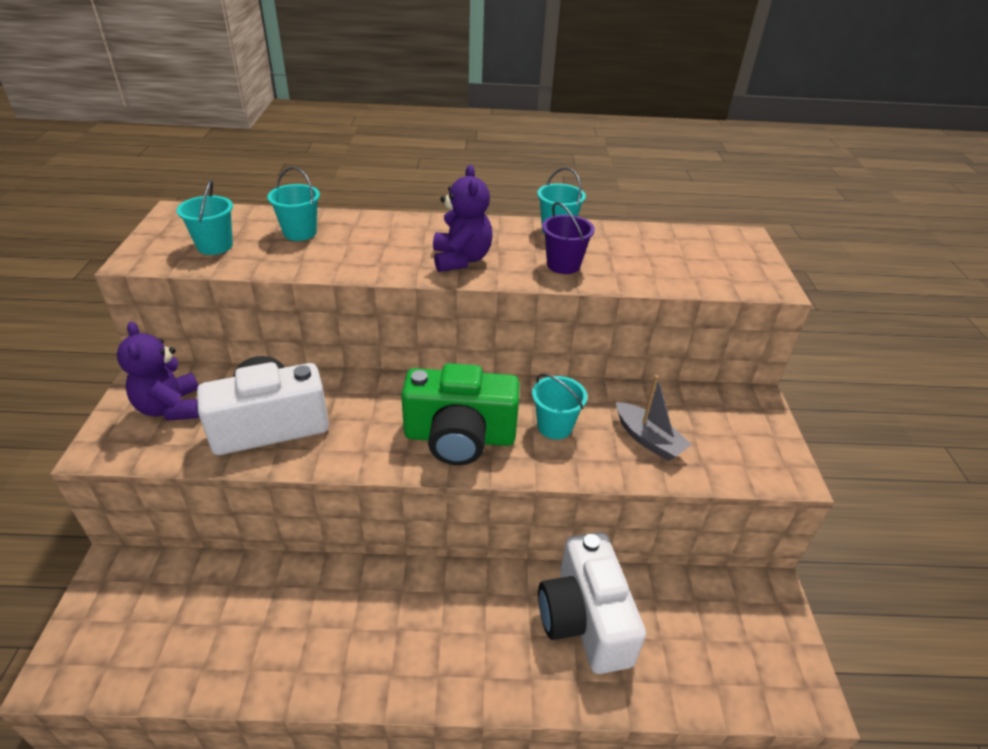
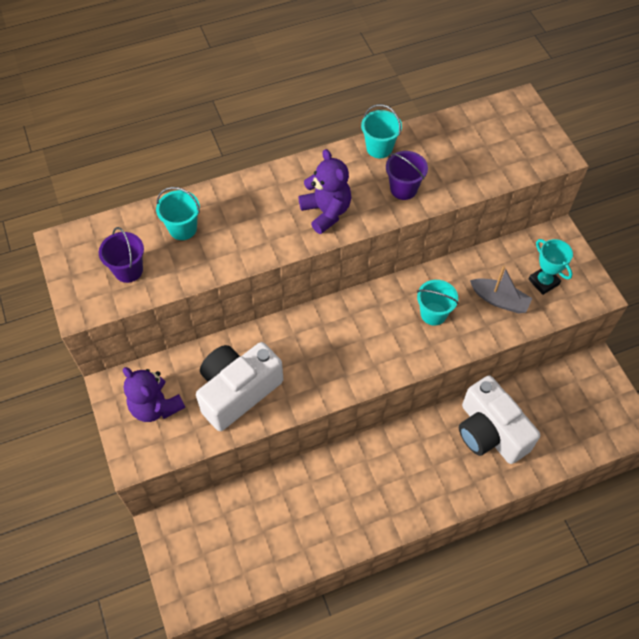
camera: 20 degrees left, 20 degrees up
turquoise bucket [177,180,233,255] -> purple bucket [99,227,144,283]
green camera [401,363,520,465] -> none
none -> turquoise trophy [529,239,573,295]

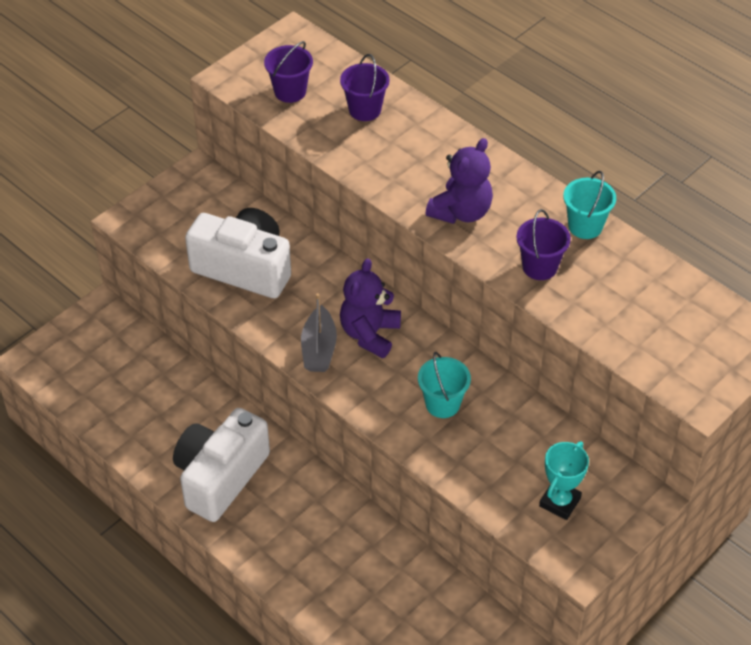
camera: 65 degrees right, 10 degrees down
purple teddy bear [123,367,185,422] -> purple teddy bear moved to [340,258,401,358]
turquoise bucket [156,187,200,240] -> purple bucket [340,54,390,121]
white camera [459,375,540,464] -> white camera moved to [173,408,270,522]
grey boat [470,266,533,314] -> grey boat moved to [301,293,337,372]

